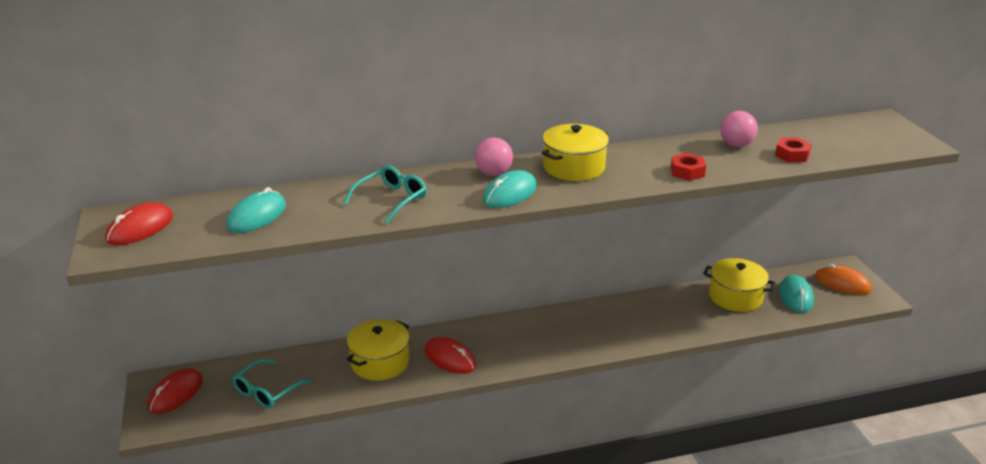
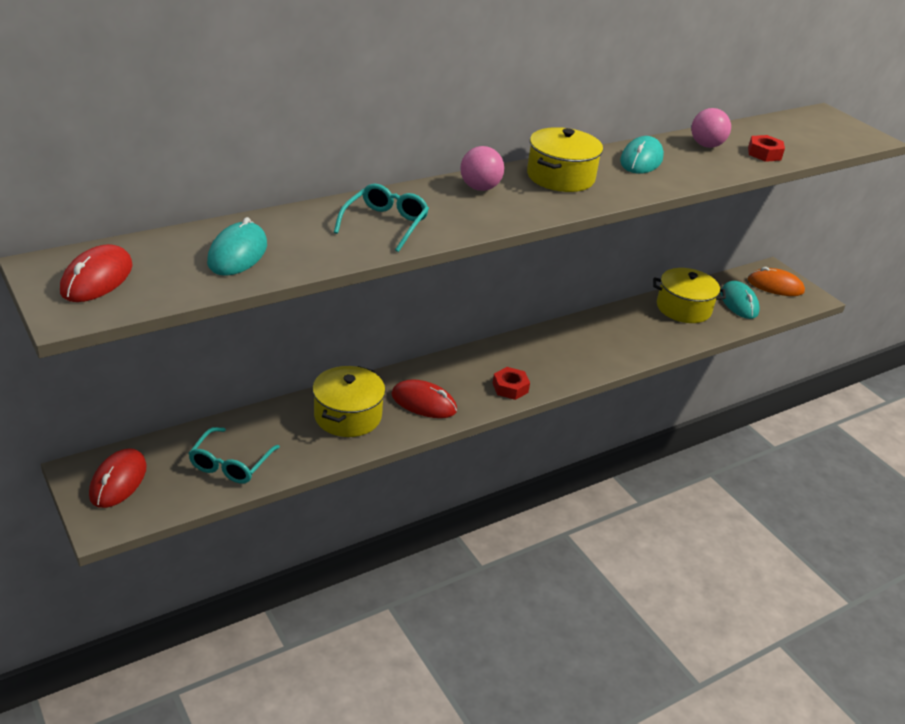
camera: 20 degrees left, 5 degrees up
turquoise mouse [483,170,537,208] -> turquoise mouse moved to [620,136,664,174]
red nut [671,153,706,181] -> red nut moved to [493,367,530,400]

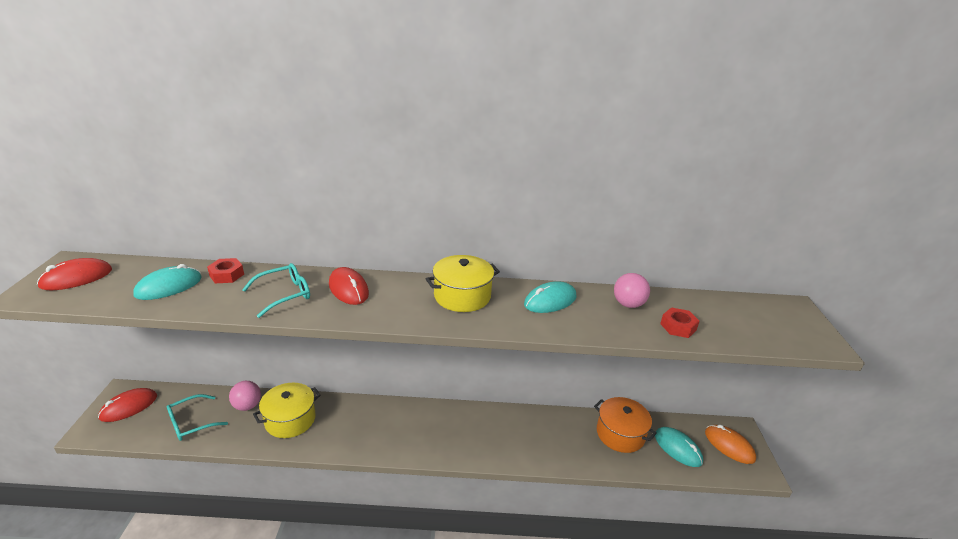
camera: 35 degrees right, 5 degrees down
red mouse [391,379,457,418] -> red mouse moved to [329,267,369,305]
pink ball [460,146,504,191] -> pink ball moved to [229,381,261,411]
red nut [493,367,530,400] -> red nut moved to [207,258,244,283]
yellow pot [653,268,726,323] -> orange pot [594,397,657,453]
turquoise mouse [721,281,759,319] -> turquoise mouse turned 60 degrees counterclockwise [655,427,703,467]

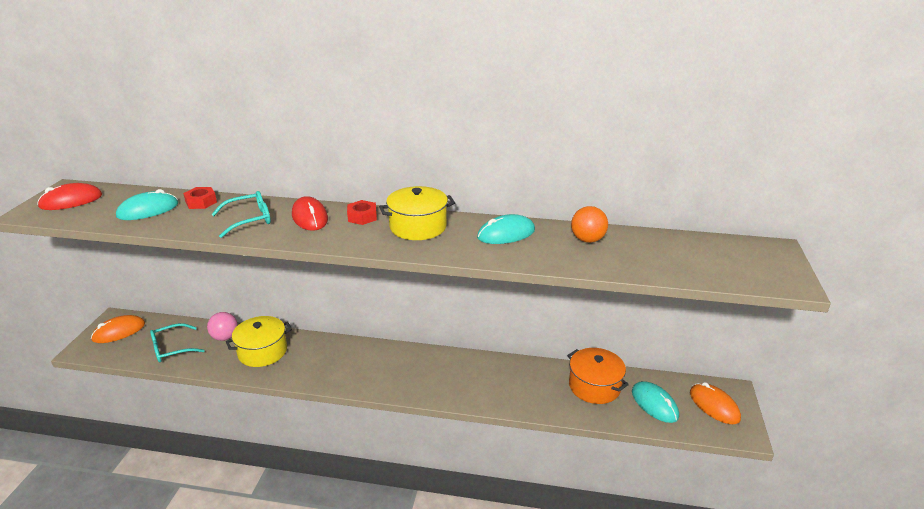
camera: 10 degrees right, 0 degrees up
red mouse [98,388,157,422] -> orange mouse [91,315,145,343]
pink ball [614,273,650,308] -> orange ball [571,206,608,243]
red nut [660,307,700,338] -> red nut moved to [347,200,377,225]

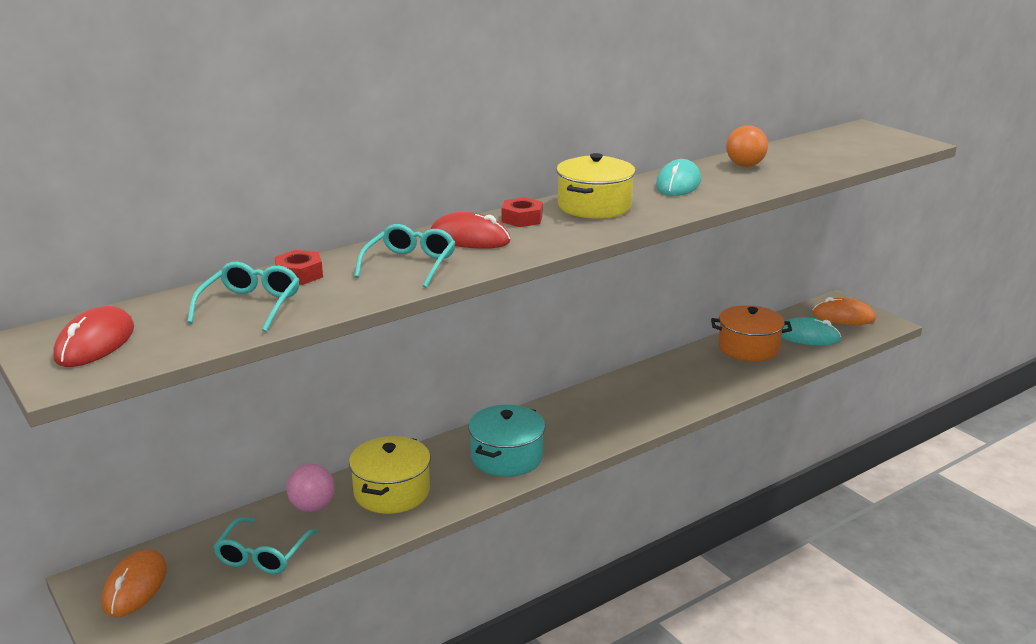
camera: 45 degrees left, 5 degrees down
turquoise mouse [116,189,178,220] -> turquoise glasses [187,262,299,332]
none -> turquoise pot [468,405,545,477]

